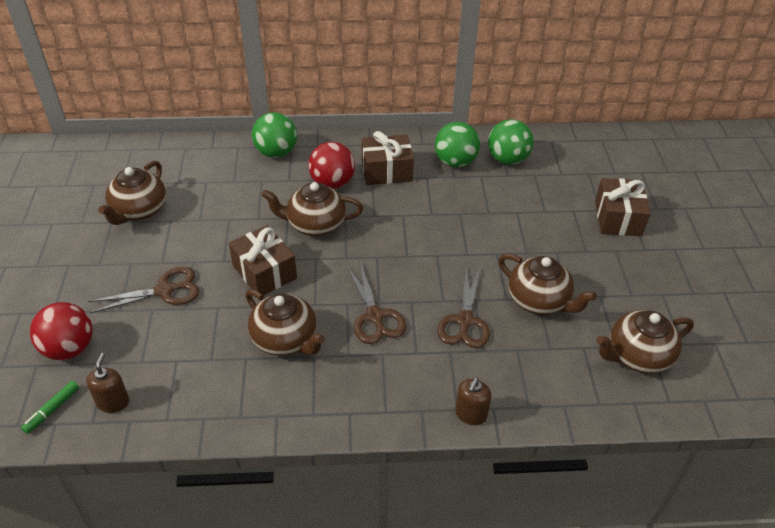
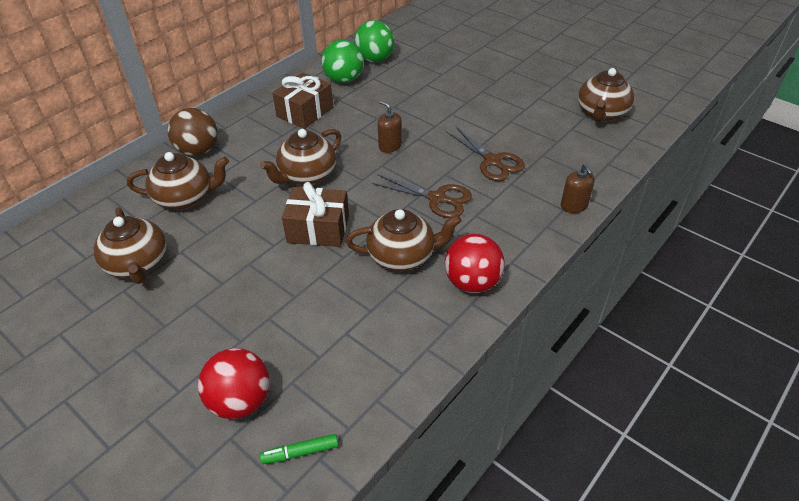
camera: 45 degrees left, 0 degrees up
green marker [21,381,79,434] -> green marker turned 90 degrees clockwise [260,434,338,464]
brown soap dispenser [86,353,129,413] -> brown soap dispenser moved to [377,101,402,153]
brown scissors [88,266,200,313] -> none
green ball [252,112,297,158] -> brown ball [168,108,218,156]
red ball [308,142,355,189] -> red ball moved to [445,234,505,293]
brown teapot [498,253,597,315] -> brown teapot moved to [127,152,229,210]
brown gift [595,178,650,236] -> none

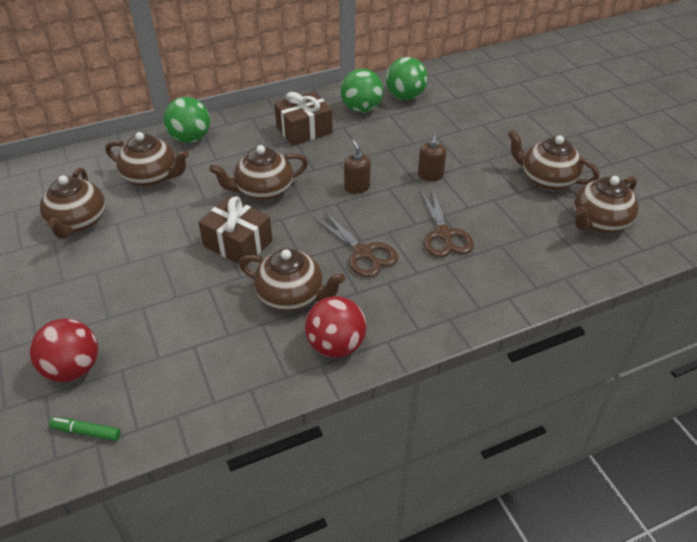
camera: 25 degrees right, 0 degrees up
brown ball [168,108,218,156] -> green ball [164,97,210,143]
brown soap dispenser [561,164,595,213] -> brown soap dispenser moved to [418,135,447,181]
none -> brown teapot [508,130,599,191]

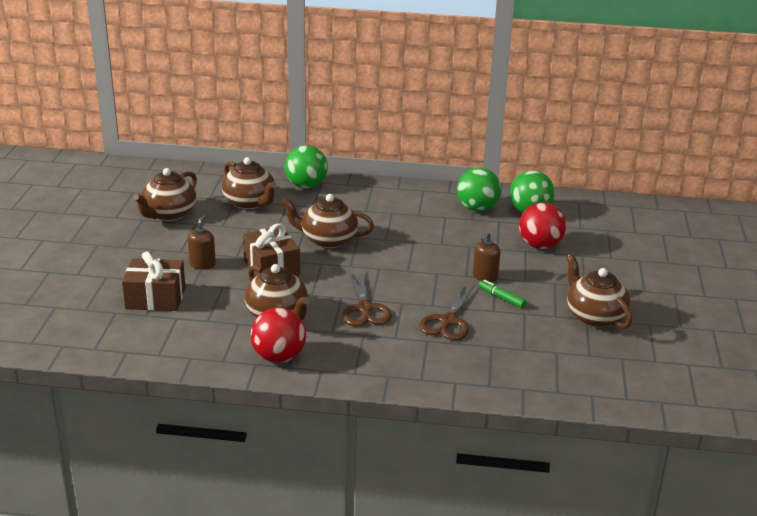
camera: 30 degrees right, 15 degrees down
red ball [30,318,98,382] -> red ball moved to [519,202,566,249]
green marker [49,417,121,441] -> green marker moved to [479,280,527,308]
brown gift [274,91,333,146] -> brown gift moved to [122,251,185,311]
brown soap dispenser [344,140,371,194] -> brown soap dispenser moved to [188,215,216,269]
brown teapot [573,176,639,233] -> none

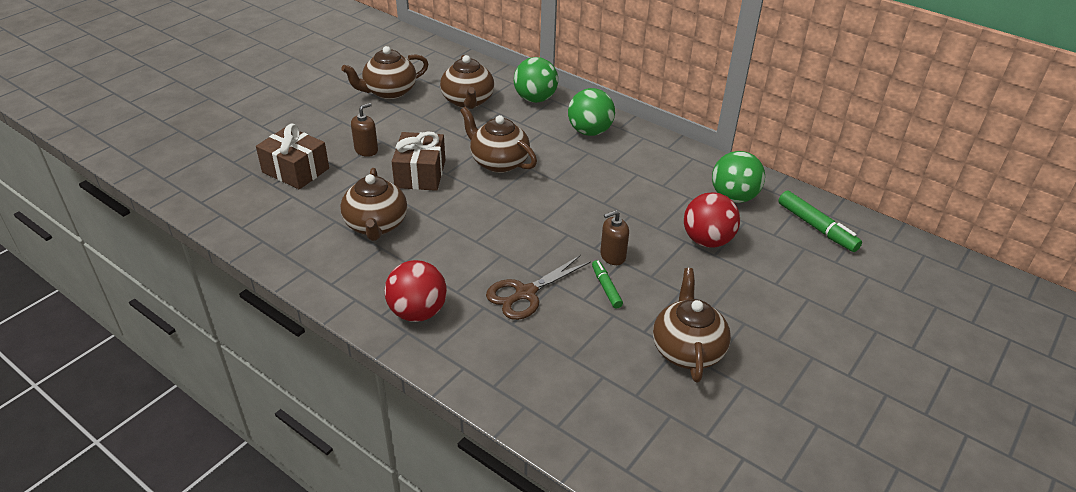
camera: 30 degrees right, 10 degrees up
red ball [250,307,306,363] -> red ball moved to [384,260,447,322]
brown scissors [342,270,392,326] -> none
green ball [457,168,501,212] -> green ball moved to [568,88,615,136]
none -> green marker [778,191,862,252]

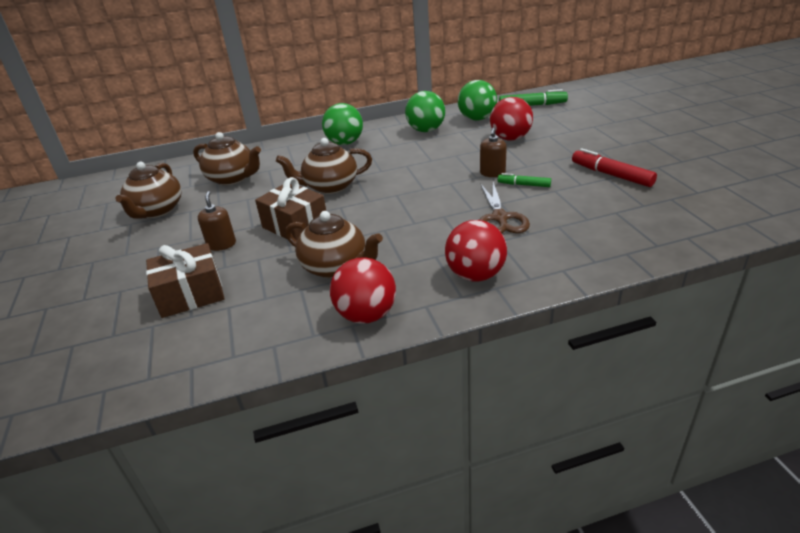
camera: 50 degrees left, 5 degrees down
green ball [514,57,558,103] -> green ball moved to [405,91,445,132]
brown teapot [653,268,731,383] -> red marker [572,148,657,187]
none -> red ball [330,257,396,324]

